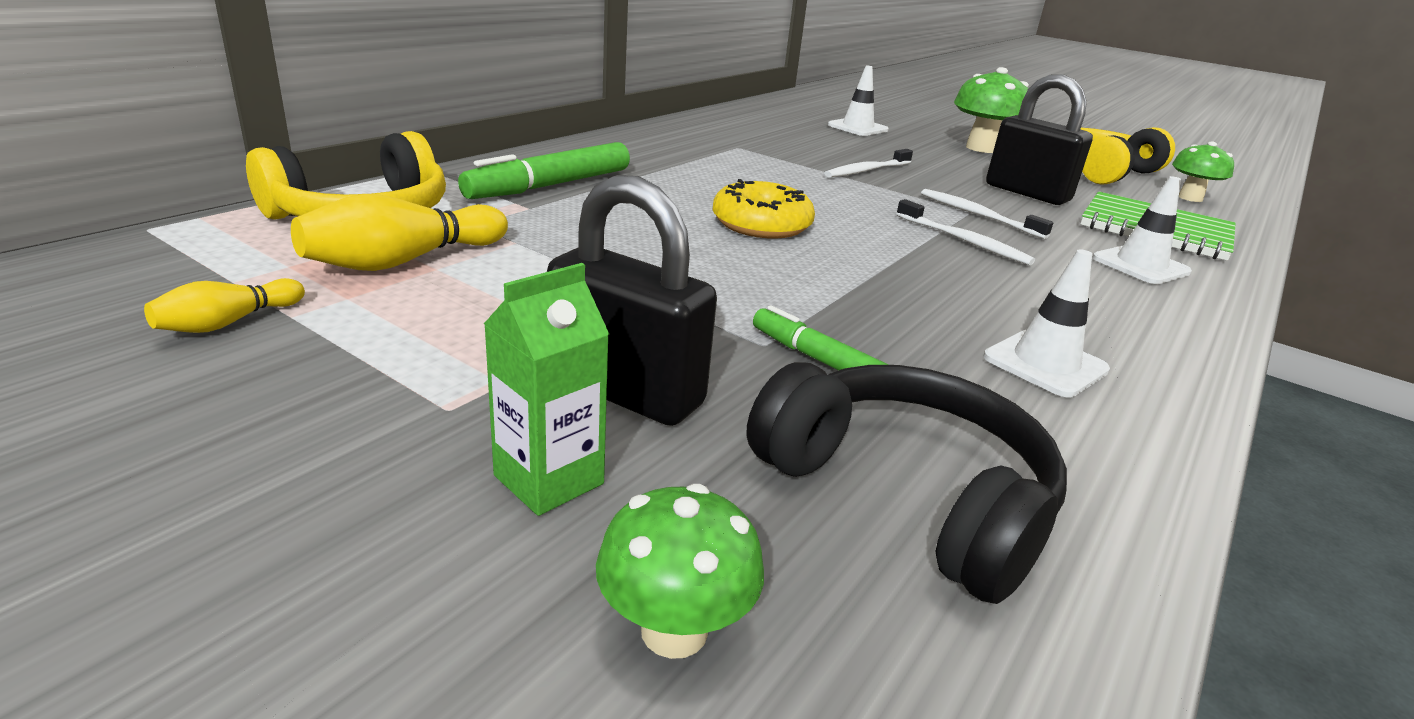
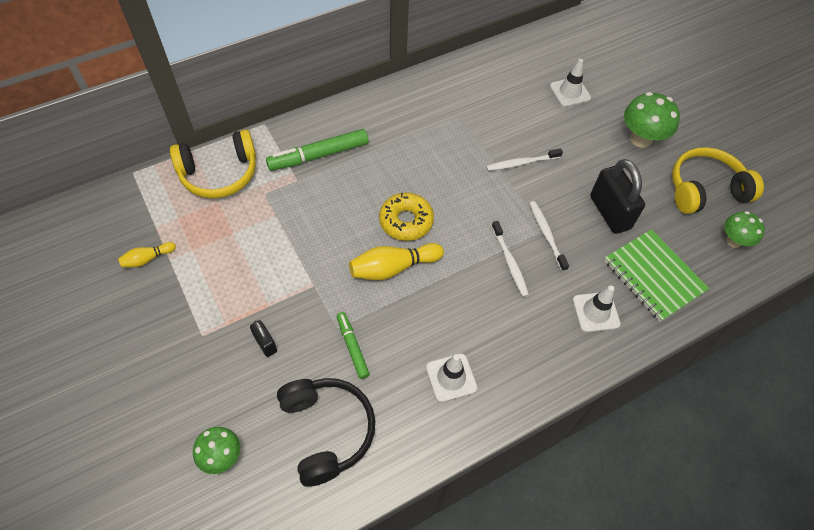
camera: 25 degrees right, 30 degrees up
yellow bowling pin [291,194,508,271] -> yellow bowling pin moved to [349,243,444,280]
green carton [484,263,609,516] -> none
black padlock [547,175,717,426] -> black padlock [250,320,277,357], size x0.50

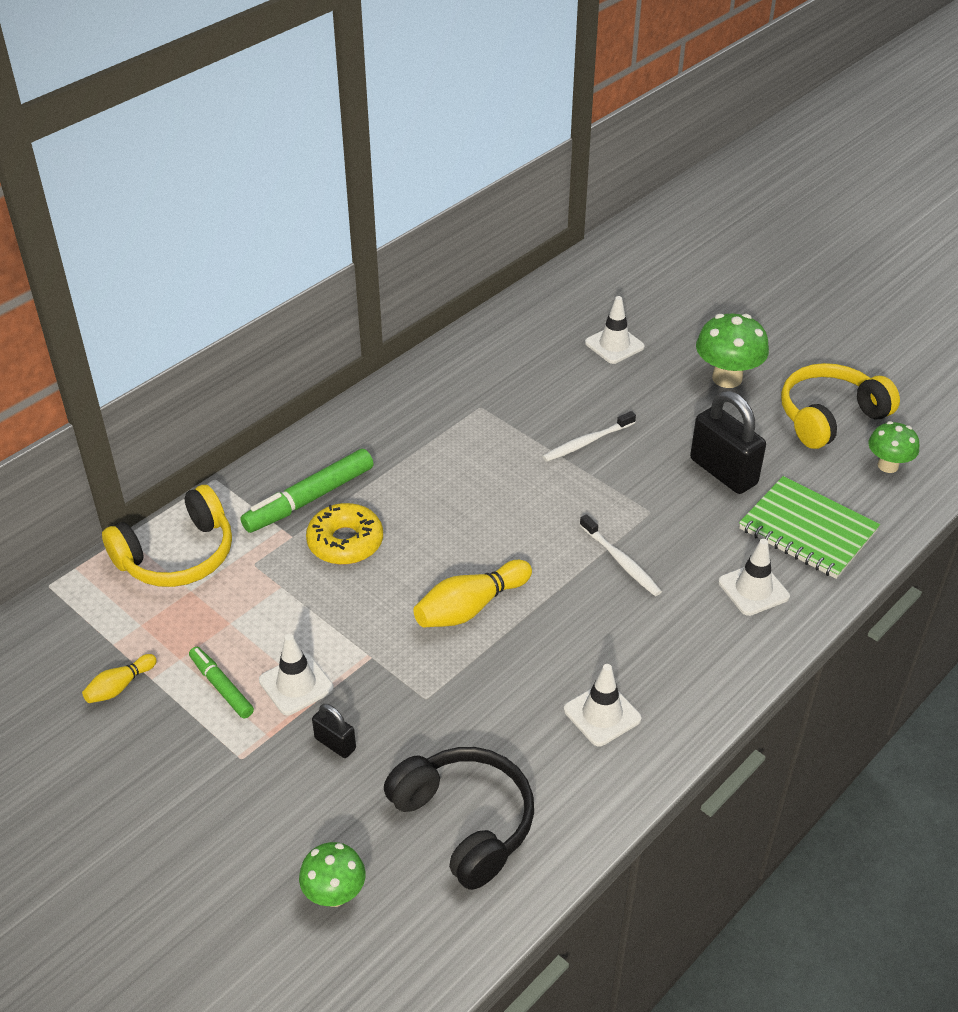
camera: 15 degrees left, 15 degrees down
green marker [337,312,370,379] -> green marker moved to [189,647,254,718]
yellow donut [379,193,434,241] -> yellow donut moved to [306,503,383,565]
white toothbrush [529,201,569,271] -> none
none -> white traffic cone [259,634,334,715]

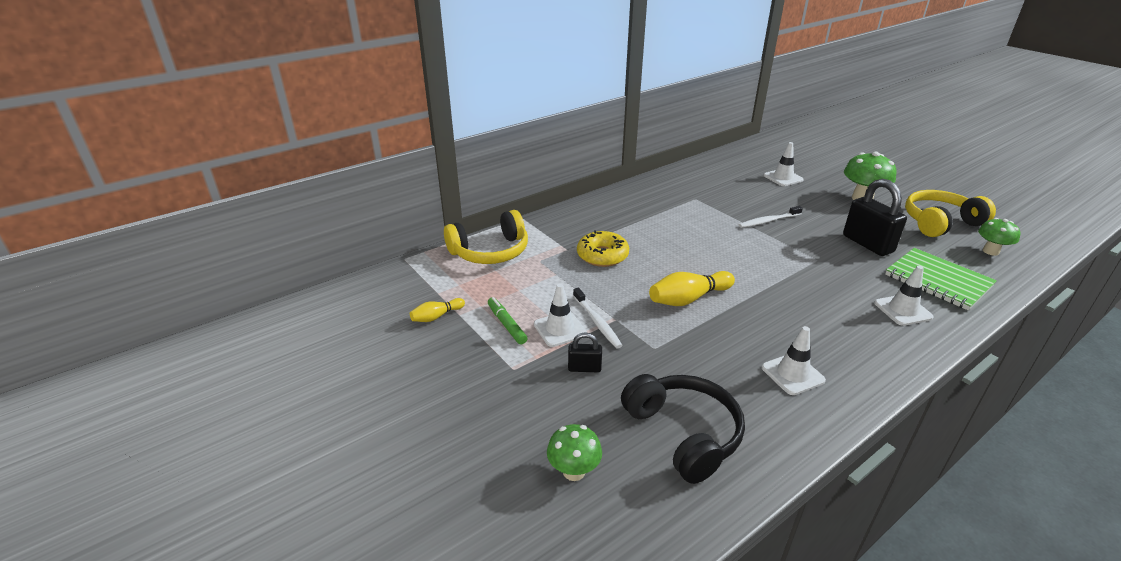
camera: 10 degrees right, 10 degrees down
green marker [240,449,374,533] -> none
black padlock [312,704,356,758] -> black padlock turned 45 degrees counterclockwise [568,332,602,373]
white toothbrush [580,514,662,596] -> white toothbrush moved to [573,288,623,348]

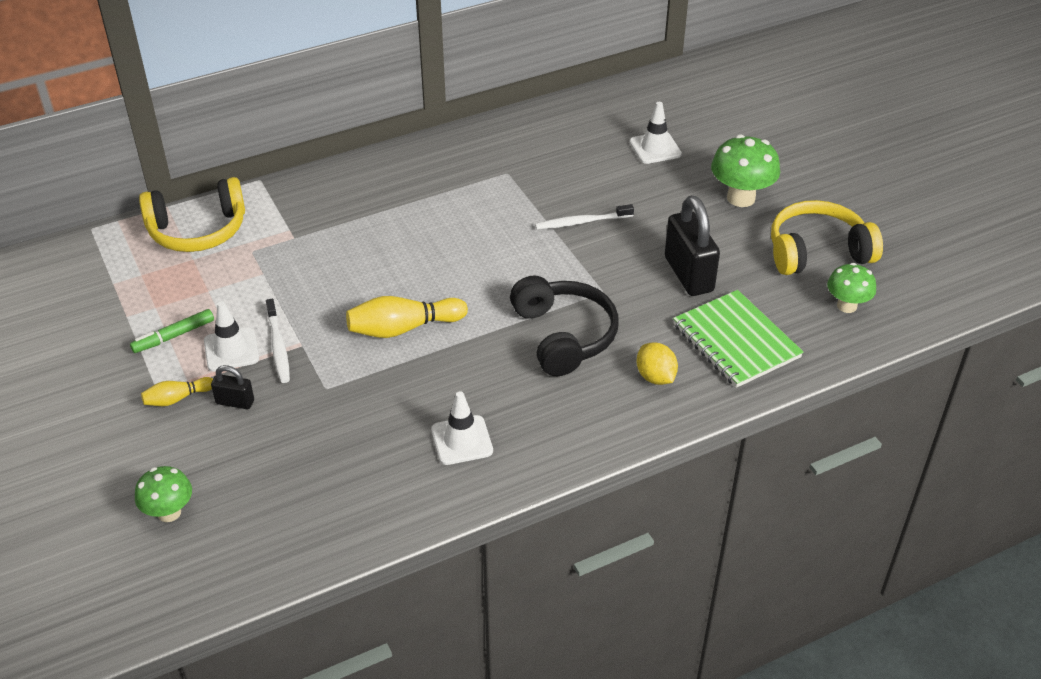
camera: 10 degrees right, 10 degrees up
yellow bowling pin [410,298,465,322] -> yellow bowling pin moved to [141,377,213,406]
green marker [488,297,528,344] -> green marker turned 105 degrees counterclockwise [130,309,214,353]
yellow donut [577,230,629,267] -> none
black headphones [621,374,745,484] -> black headphones moved to [510,276,619,376]
white traffic cone [874,266,934,326] -> yellow lemon [636,343,678,385]

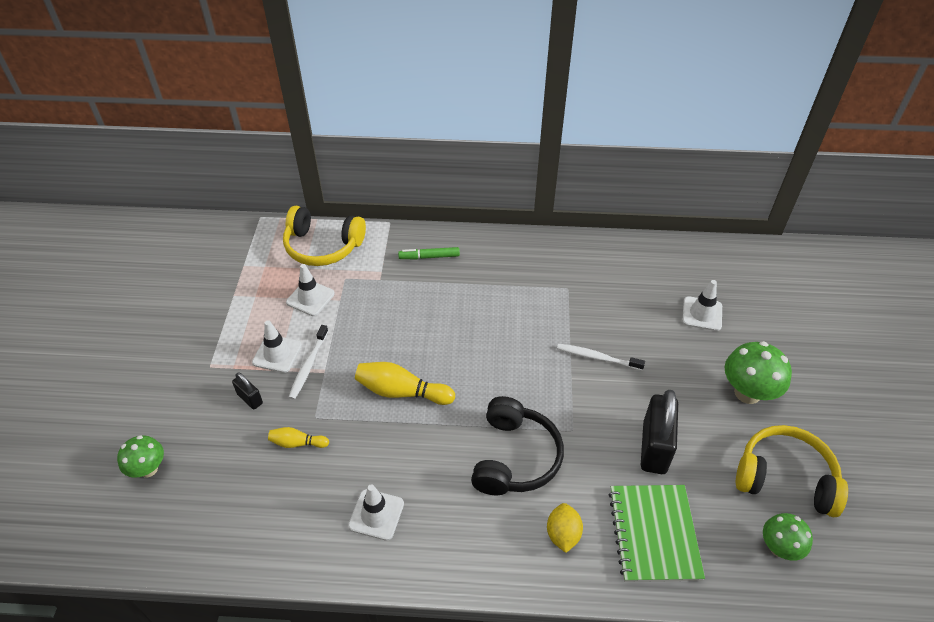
camera: 30 degrees right, 5 degrees up
green marker [130,309,214,353] -> green marker moved to [398,247,460,259]
yellow bowling pin [141,377,213,406] -> yellow bowling pin moved to [268,427,329,448]
none -> white traffic cone [286,264,335,316]

